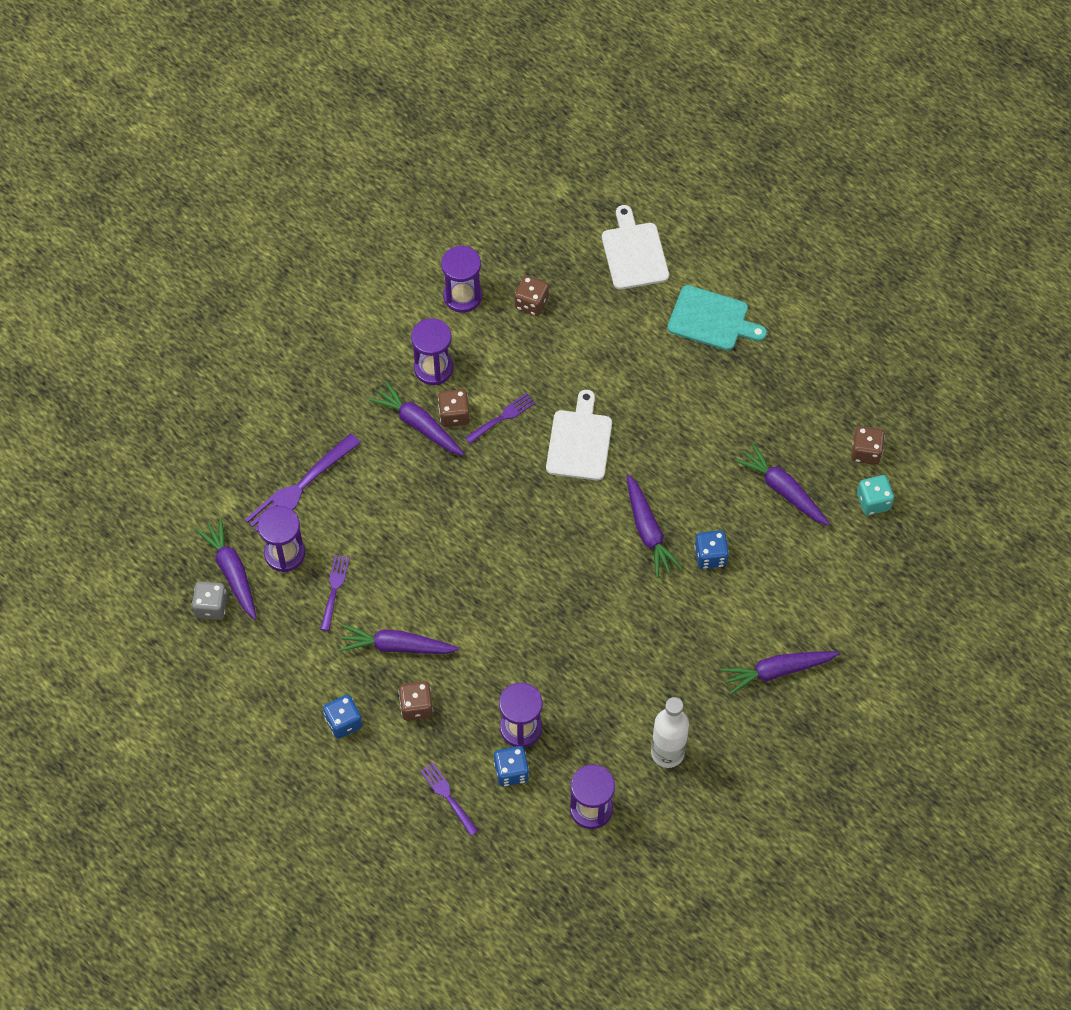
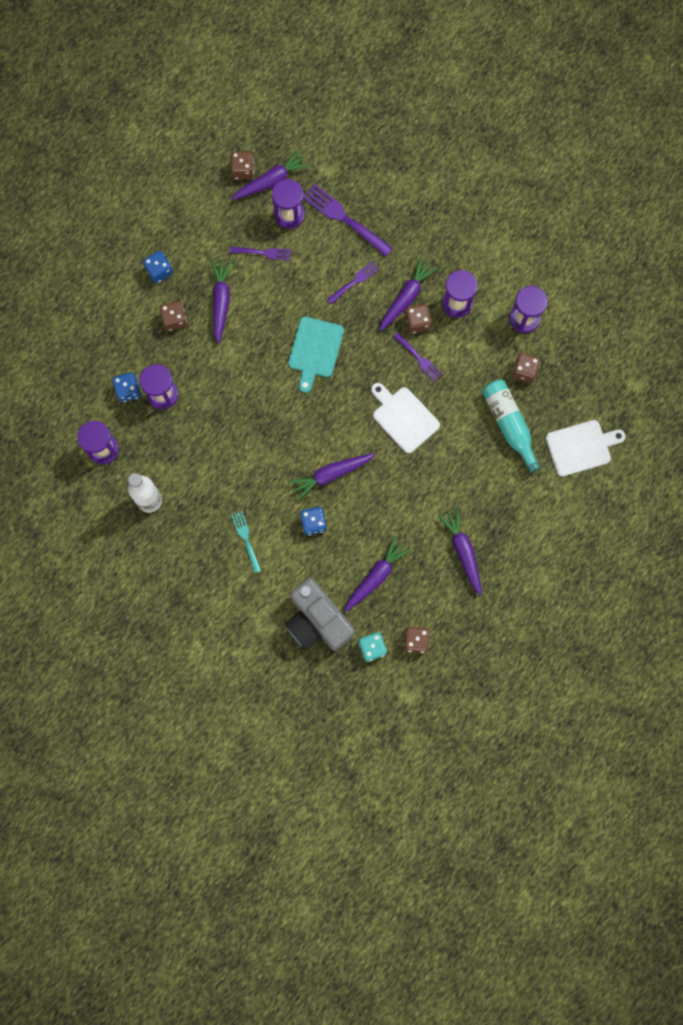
camera: 85 degrees right, 15 degrees up
grey dice [192,581,227,620] -> brown dice [230,151,254,180]
purple fork [421,763,478,836] -> purple fork moved to [327,261,379,304]
white cutting board [546,390,612,481] -> white cutting board turned 135 degrees counterclockwise [371,383,440,454]
turquoise cutting board [667,285,767,350] -> turquoise cutting board moved to [288,317,344,393]
purple carrot [721,651,840,695] -> purple carrot moved to [438,507,482,596]
none -> turquoise fork [232,511,261,573]
none -> grey camera [285,578,355,651]
none -> turquoise bottle [482,380,541,473]

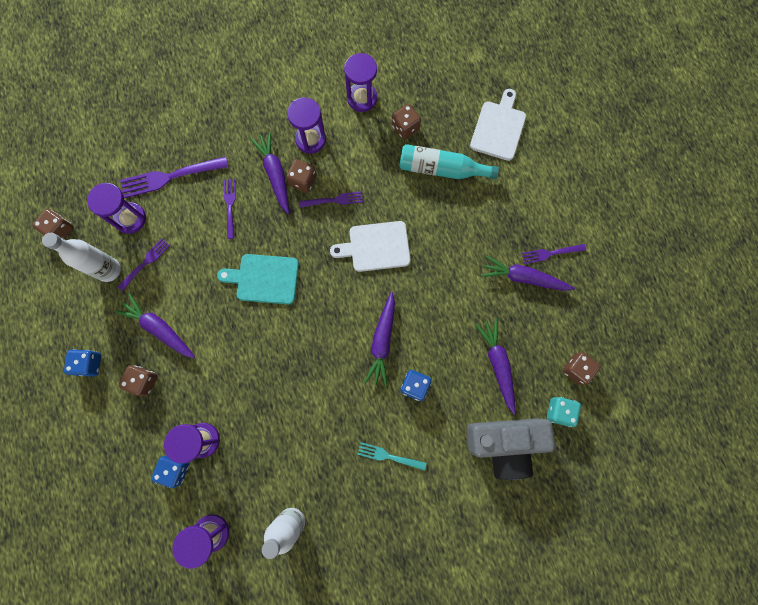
camera: 55 degrees left, 0 degrees up
purple carrot [231,149,311,200] -> none
turquoise cutting board [288,317,344,393] -> turquoise cutting board turned 135 degrees clockwise [217,254,299,304]
none -> white bottle [42,233,121,282]
none -> purple fork [522,244,586,264]

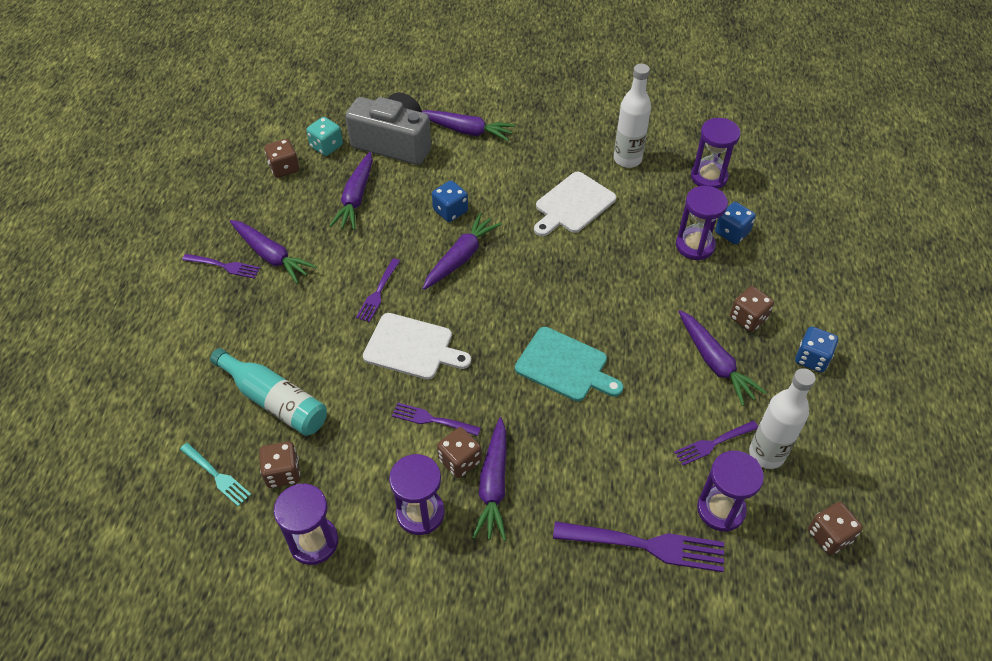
camera: 155 degrees left, 25 degrees down
purple fork [224,179,236,239] -> purple fork moved to [356,258,400,322]
turquoise fork [357,442,426,471] -> turquoise fork moved to [180,443,251,507]
white cutting board [470,89,526,161] -> white cutting board moved to [534,171,616,236]
none -> purple carrot [422,110,515,141]

